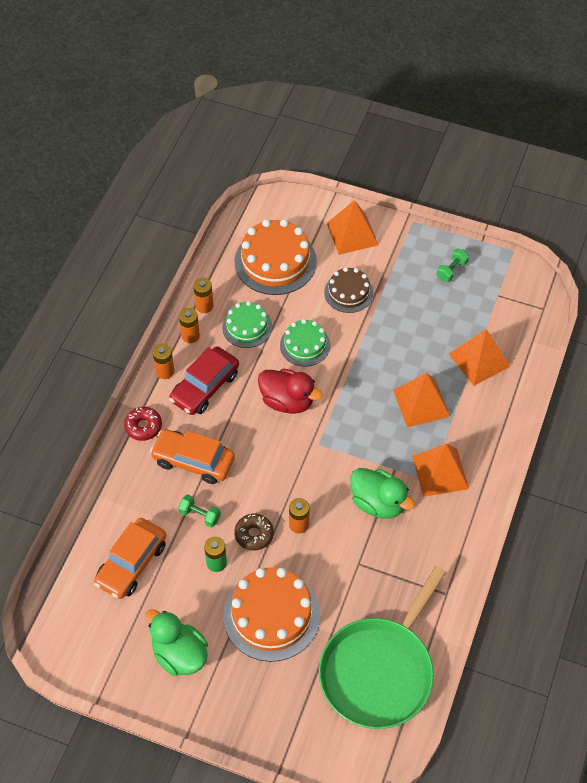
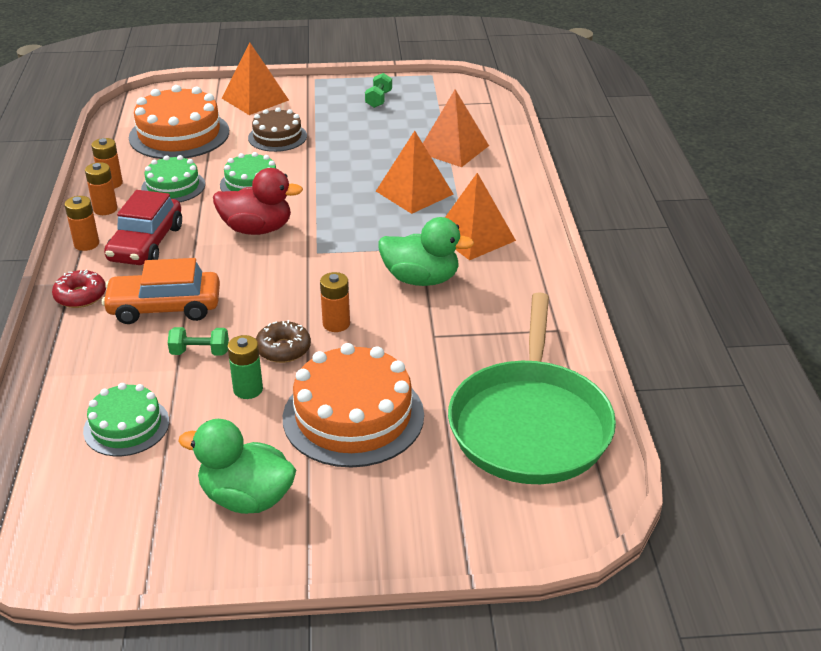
camera: 25 degrees left, 20 degrees down
orange car [94,518,166,599] -> green cake [83,383,169,456]

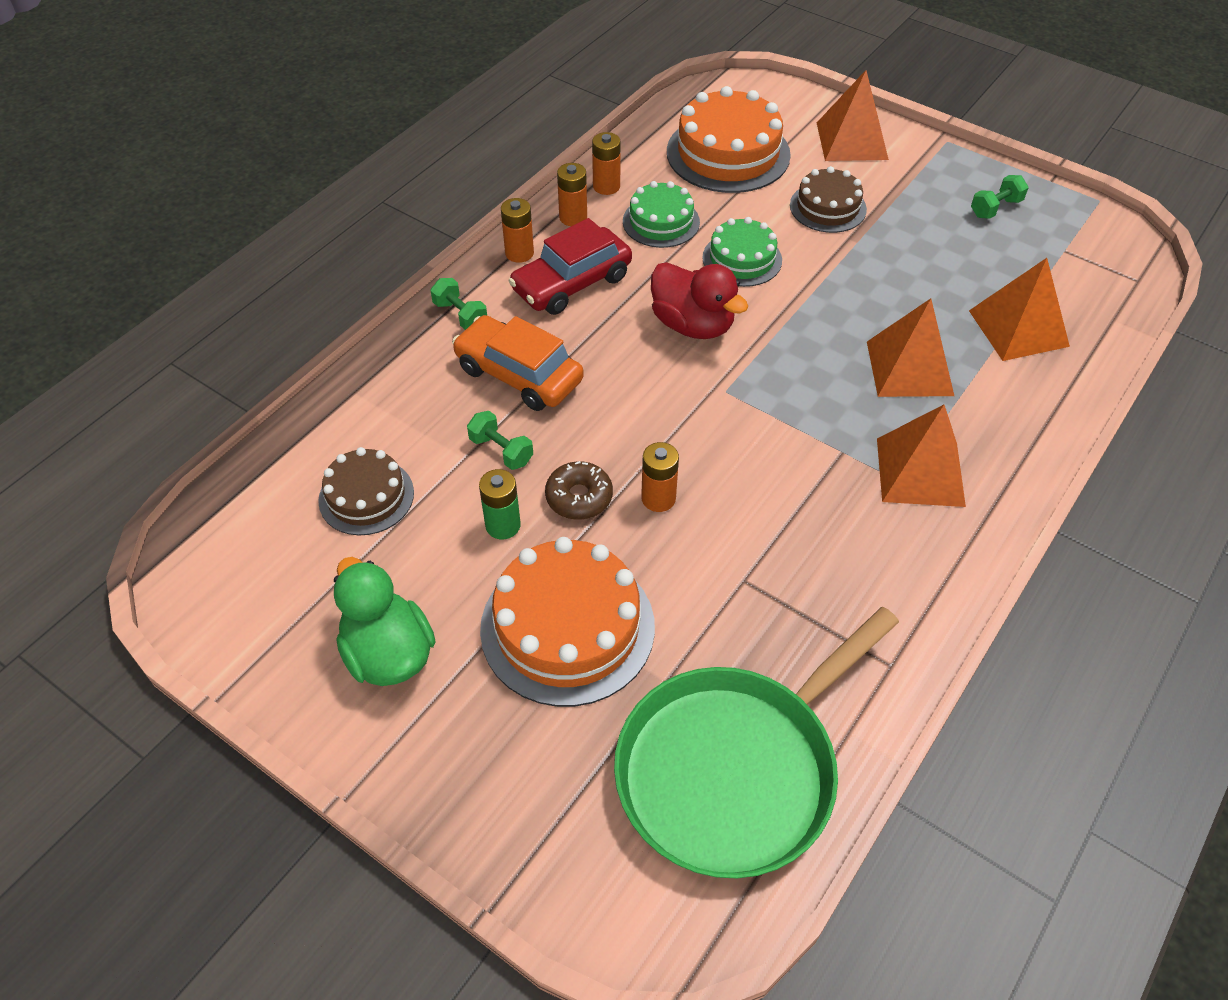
camera: 40 degrees right, 15 degrees up
red donut [52,270,106,308] -> green dumbbell [430,278,487,330]
green cake [83,383,169,456] -> brown cake [318,447,414,535]
green duck [378,217,474,286] -> none

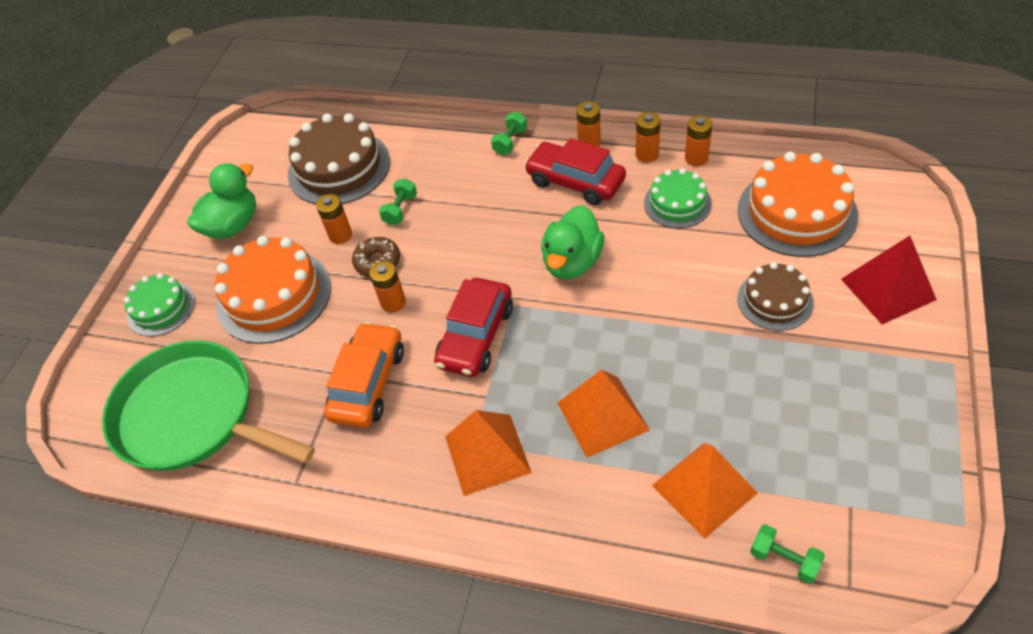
camera: 75 degrees right, 0 degrees up
brown cake [318,447,414,535] -> brown cake [288,113,390,204], size x1.70
orange car [452,315,584,411] -> orange car moved to [324,322,404,428]
green battery [479,469,521,539] -> orange battery [316,194,352,244]
red duck [651,262,748,339] -> green duck [541,205,604,279]
green cake [702,217,782,287] -> green cake moved to [124,273,195,337]
orange pyramid [817,70,889,161] -> red pyramid [841,236,937,324]
green dumbbell [971,175,1029,219] -> green dumbbell moved to [750,524,825,584]
none -> red car [434,278,513,377]

